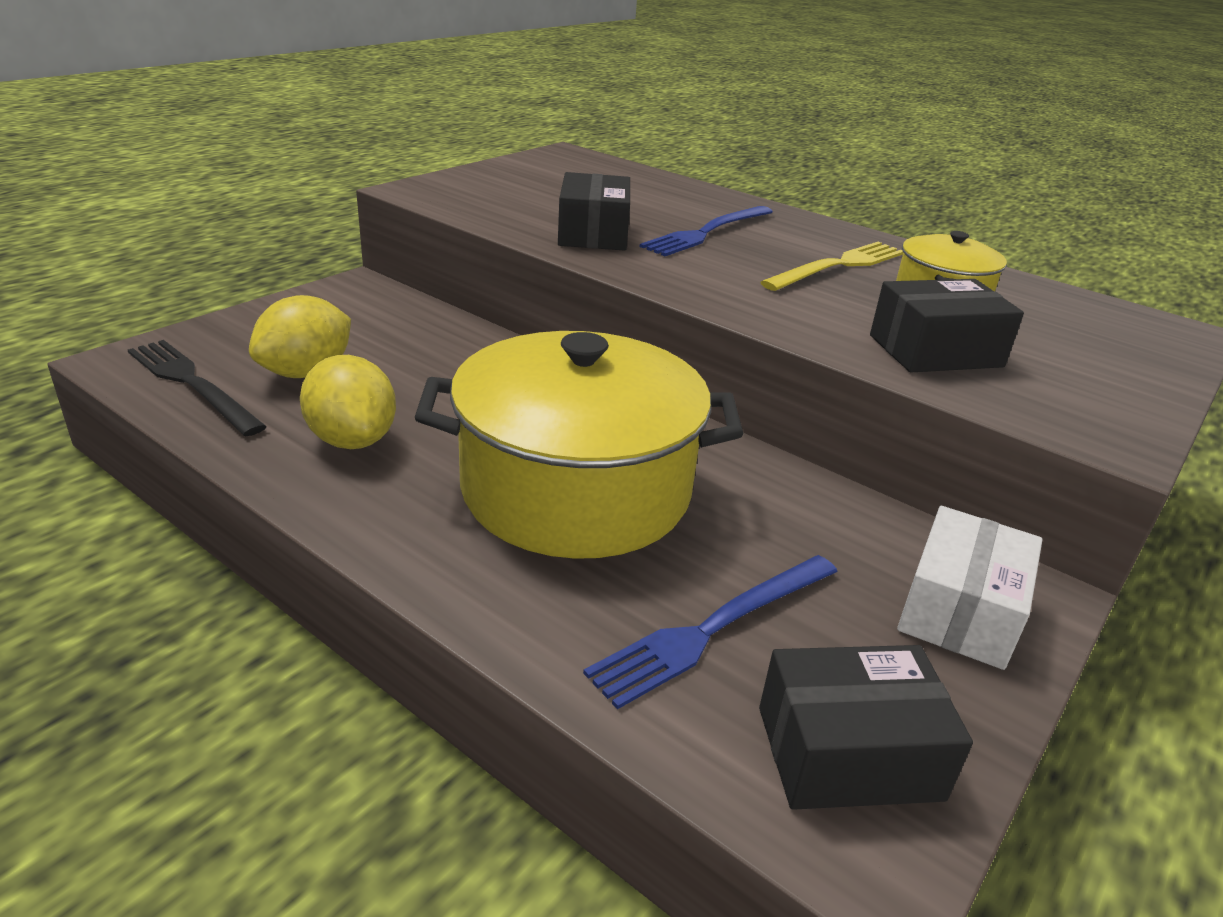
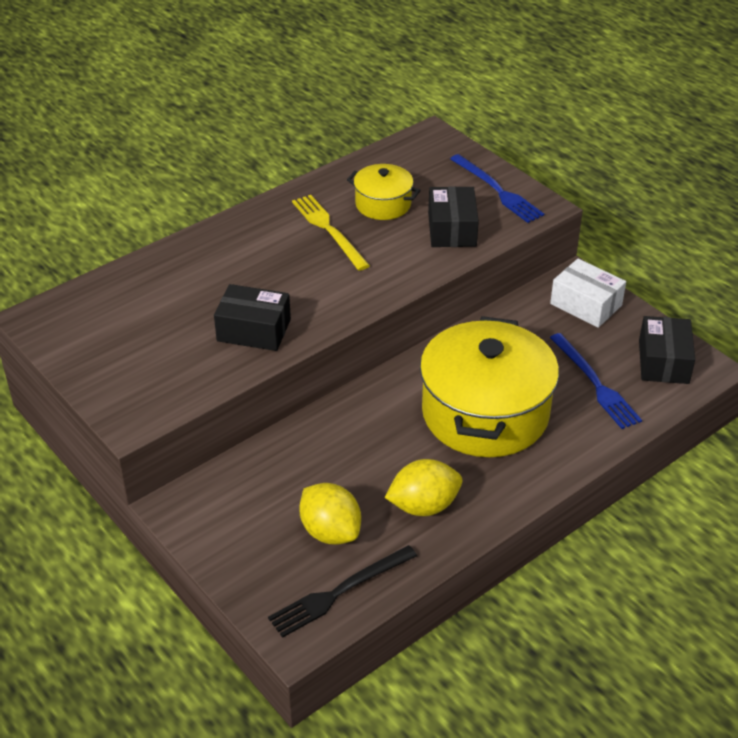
camera: 75 degrees left, 10 degrees up
blue fork [639,206,773,256] -> blue fork moved to [450,154,544,223]

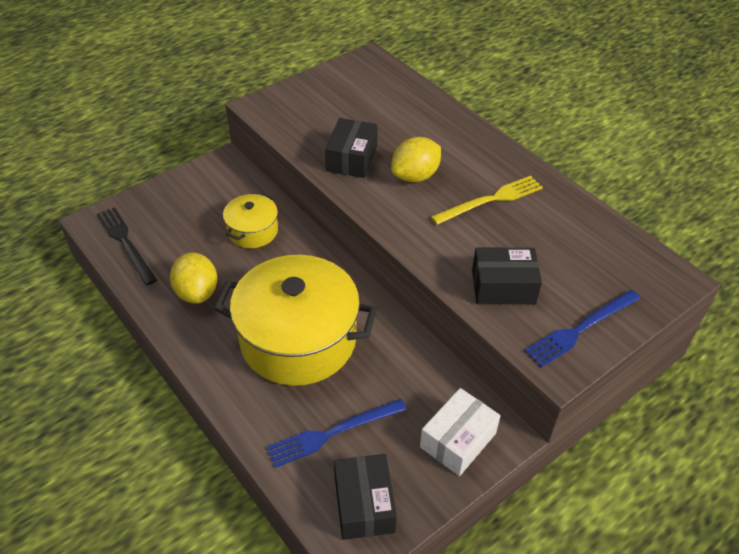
camera: 90 degrees right, 5 degrees up
yellow lemon [299,483,361,545] -> yellow lemon moved to [391,137,441,182]
yellow pot [347,164,421,220] -> yellow pot moved to [223,193,278,248]
black box [639,316,695,384] -> black box turned 75 degrees clockwise [334,454,397,540]

